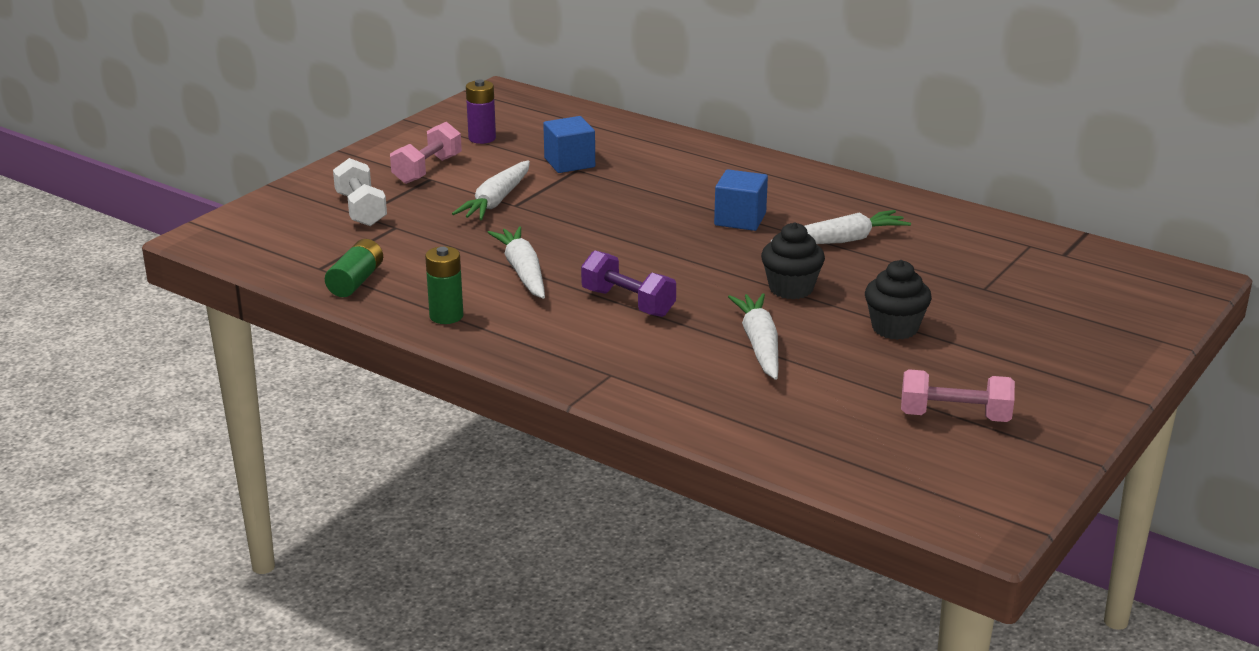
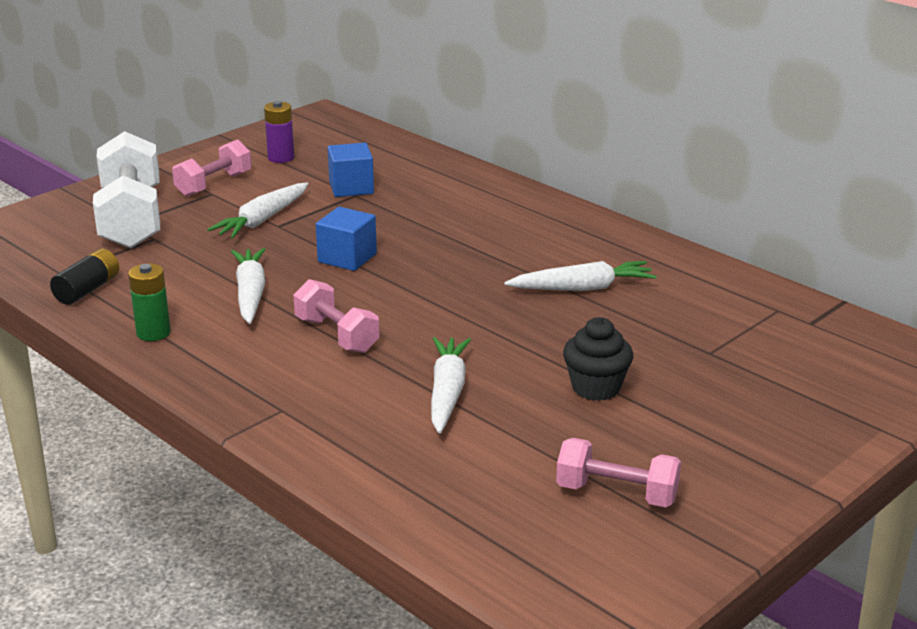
camera: 10 degrees right, 0 degrees up
green battery [325,239,383,297] -> black battery [50,248,119,305]
white dumbbell [333,158,387,226] -> white dumbbell [93,131,160,248], size x1.73
purple dumbbell [581,250,676,317] -> pink dumbbell [293,279,379,353]
blue cube [714,169,768,231] -> blue cube moved to [316,207,377,271]
black cupcake [761,222,825,299] -> none

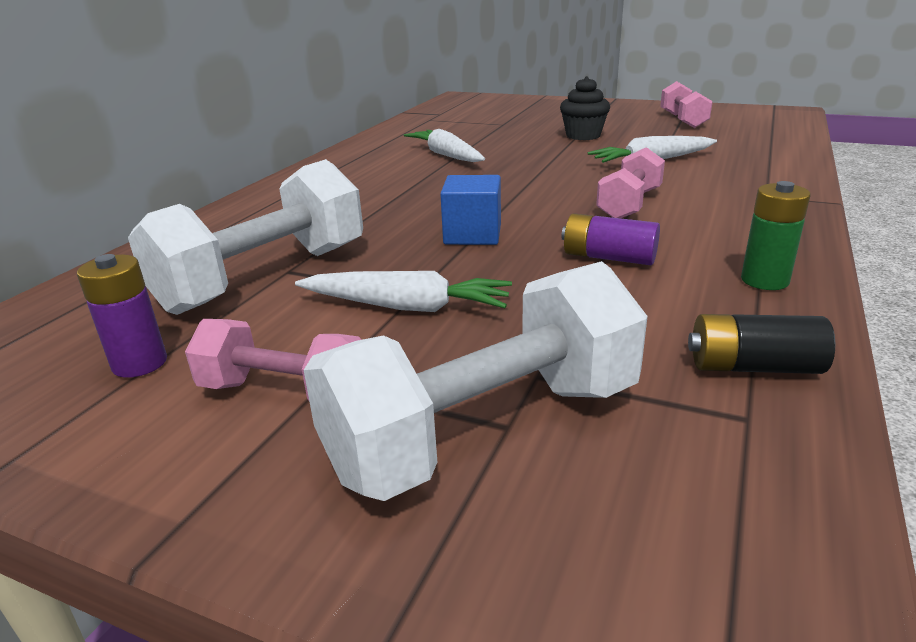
camera: 110 degrees left, 0 degrees up
white carrot [231,248,265,324] -> purple battery [561,213,660,265]
blue cube [328,143,374,197] -> white dumbbell [128,159,363,315]

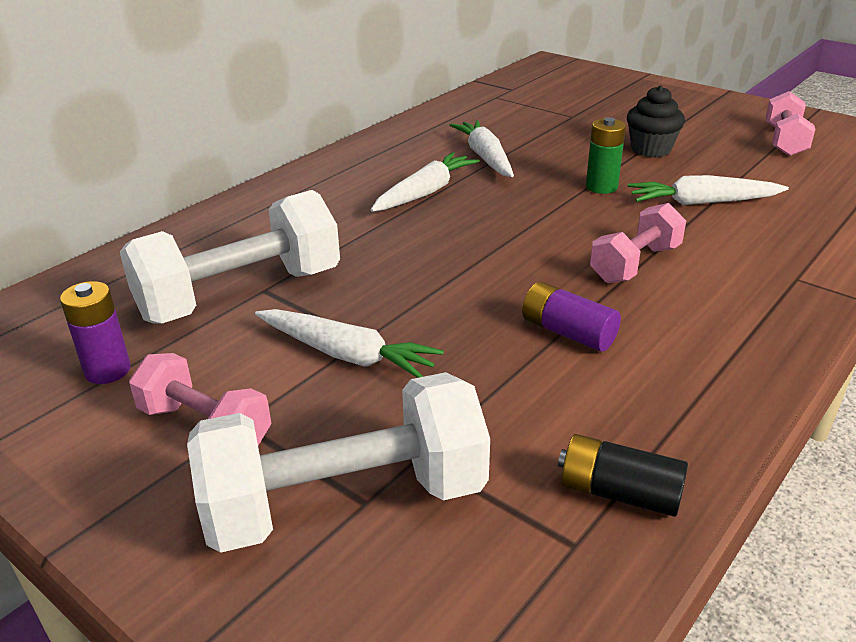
camera: 15 degrees right, 5 degrees up
blue cube [440,175,501,245] -> none
green battery [741,181,811,290] -> green battery moved to [586,117,626,194]
none -> white carrot [371,152,480,212]

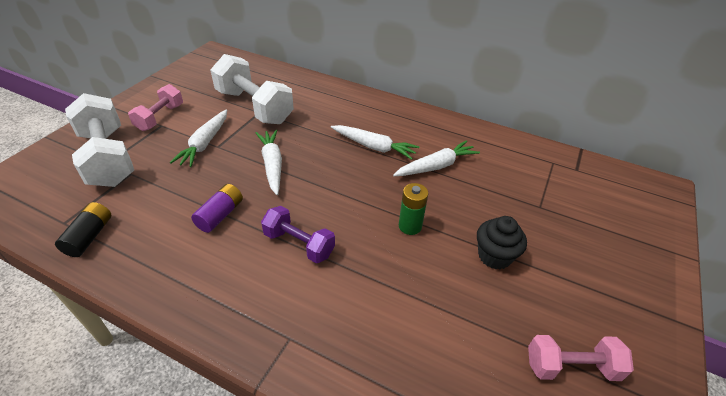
camera: 75 degrees right, 10 degrees up
purple battery [60,281,131,384] -> none
pink dumbbell [590,203,686,283] -> purple dumbbell [261,206,335,263]
white carrot [628,175,789,205] -> white carrot moved to [256,130,282,195]

